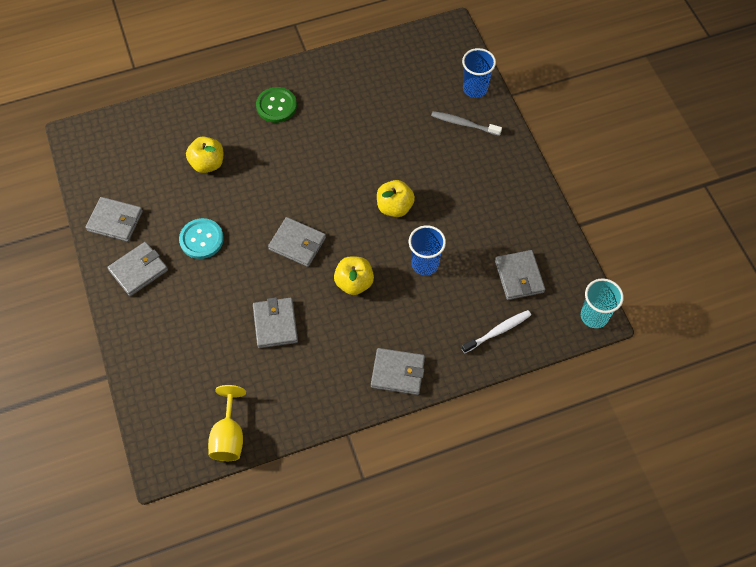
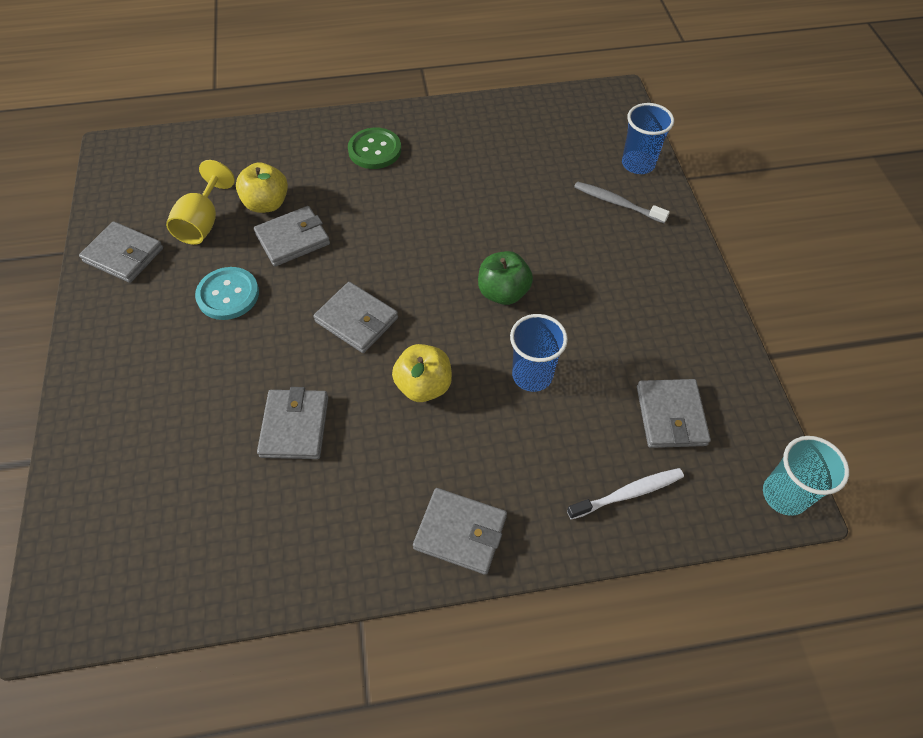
camera: 10 degrees right, 5 degrees down
grey wallet [107,242,168,296] -> grey wallet moved to [254,206,330,267]
yellow goblet [208,385,246,461] -> yellow goblet moved to [166,160,235,245]
yellow apple [377,180,415,217] -> green apple [478,251,533,305]

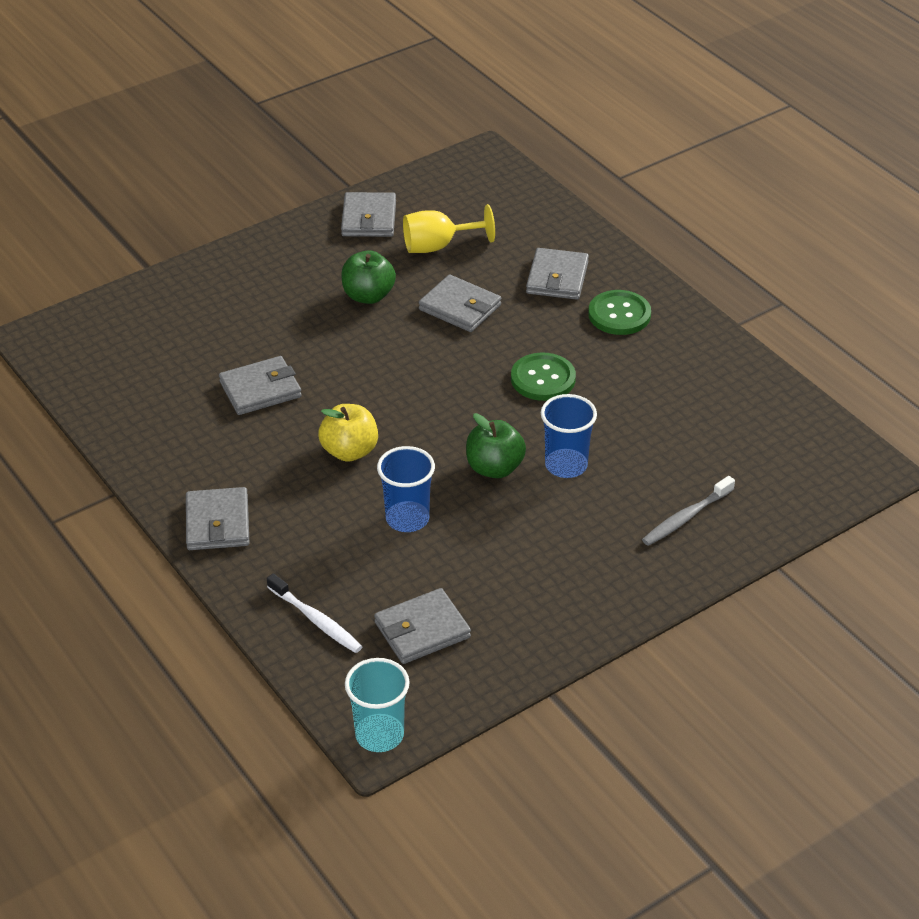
camera: 65 degrees right, 15 degrees down
turquoise button [195,267,259,320] -> green apple [341,250,396,304]
yellow apple [236,162,288,213] -> none
grey wallet [313,282,398,353] -> grey wallet moved to [526,248,589,300]
grey toothbrush [574,181,670,223] -> grey toothbrush turned 135 degrees counterclockwise [642,476,735,546]
blue cup [622,103,674,174] -> blue cup moved to [541,394,597,478]
none -> green button [511,352,576,401]

